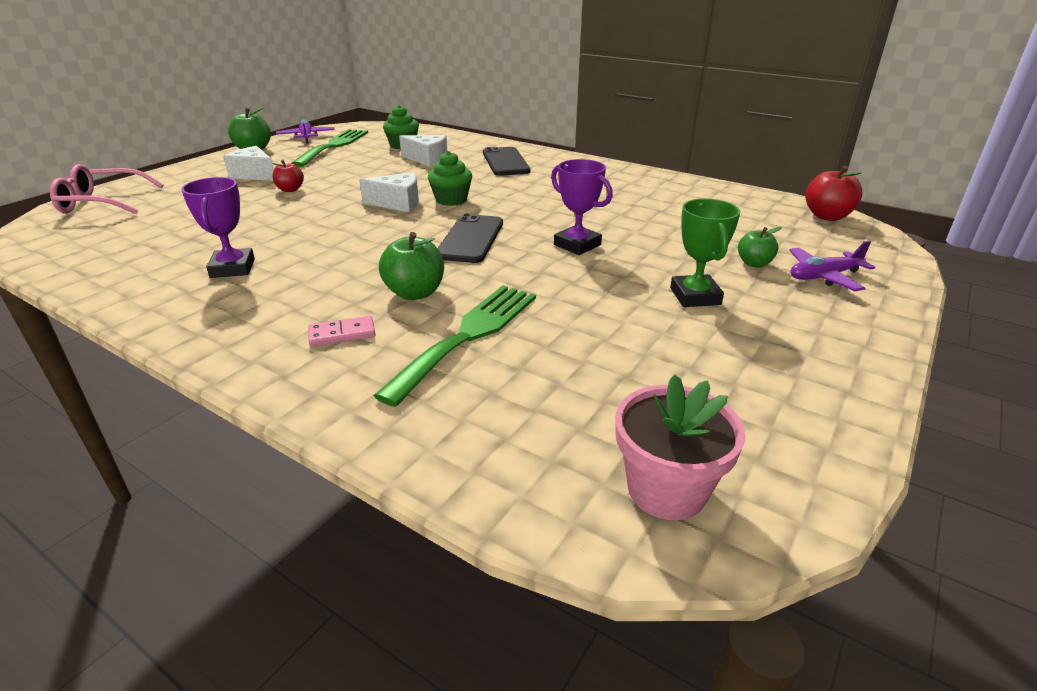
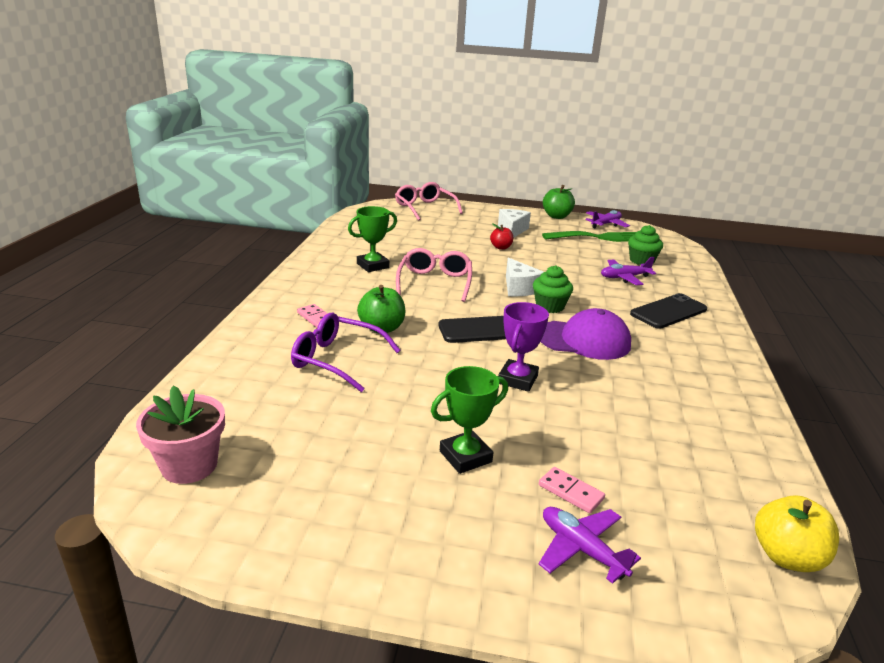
camera: 65 degrees right, 5 degrees down
purple trophy [181,177,255,278] -> green trophy [348,206,397,272]
green fork [373,286,536,407] -> purple glasses [291,313,400,392]
white cheese [399,135,447,167] -> purple plane [601,257,656,285]
green apple [738,227,782,268] -> pink domino [539,467,605,513]
red apple [805,166,863,221] -> yellow apple [755,495,839,572]
none -> pink glasses [396,248,472,302]
none -> purple cap [541,308,631,360]

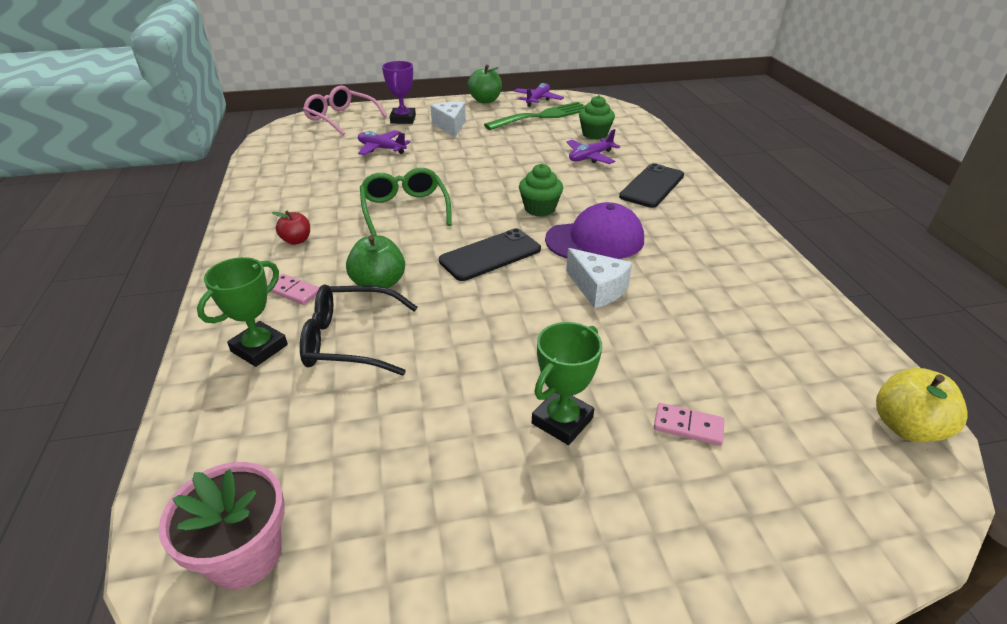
camera: 20 degrees left, 10 degrees up
purple glasses [291,313,400,392] -> black glasses [300,284,418,376]
green trophy [348,206,397,272] -> green trophy moved to [197,257,288,367]
pink glasses [396,248,472,302] -> green glasses [360,168,452,236]
red apple [490,224,513,250] -> red apple moved to [272,210,310,245]
purple trophy [498,302,549,392] -> purple trophy moved to [382,61,416,124]
white cheese [506,257,544,296] -> white cheese moved to [566,248,632,309]
purple plane [539,507,641,584] -> purple plane moved to [358,130,411,155]

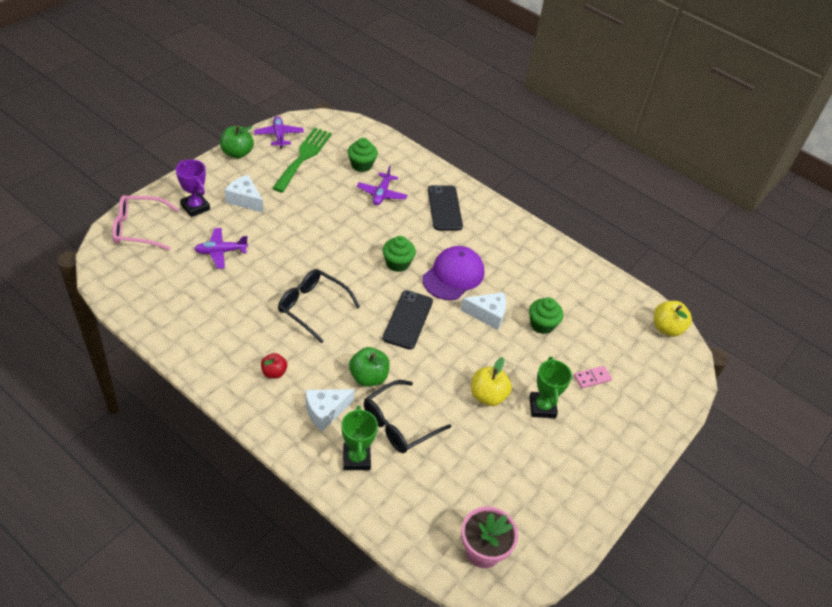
camera: 45 degrees left, 10 degrees up
pink domino [267,274,320,305] -> white cheese [306,389,355,432]
green glasses [360,168,452,236] -> black glasses [278,269,360,343]
none -> yellow apple [471,357,512,406]
none -> green cupcake [529,297,564,334]

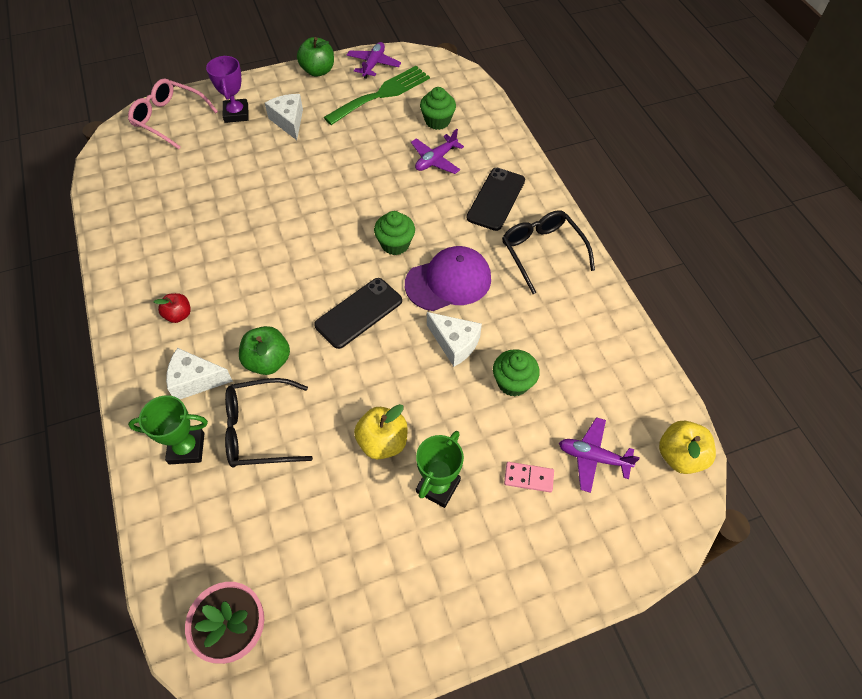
camera: 35 degrees right, 10 degrees up
purple plane [194,228,248,269] -> purple plane moved to [559,417,640,493]
black glasses [278,269,360,343] -> black glasses moved to [502,210,595,294]
green trophy [341,405,378,470] -> green trophy turned 60 degrees clockwise [128,395,208,465]

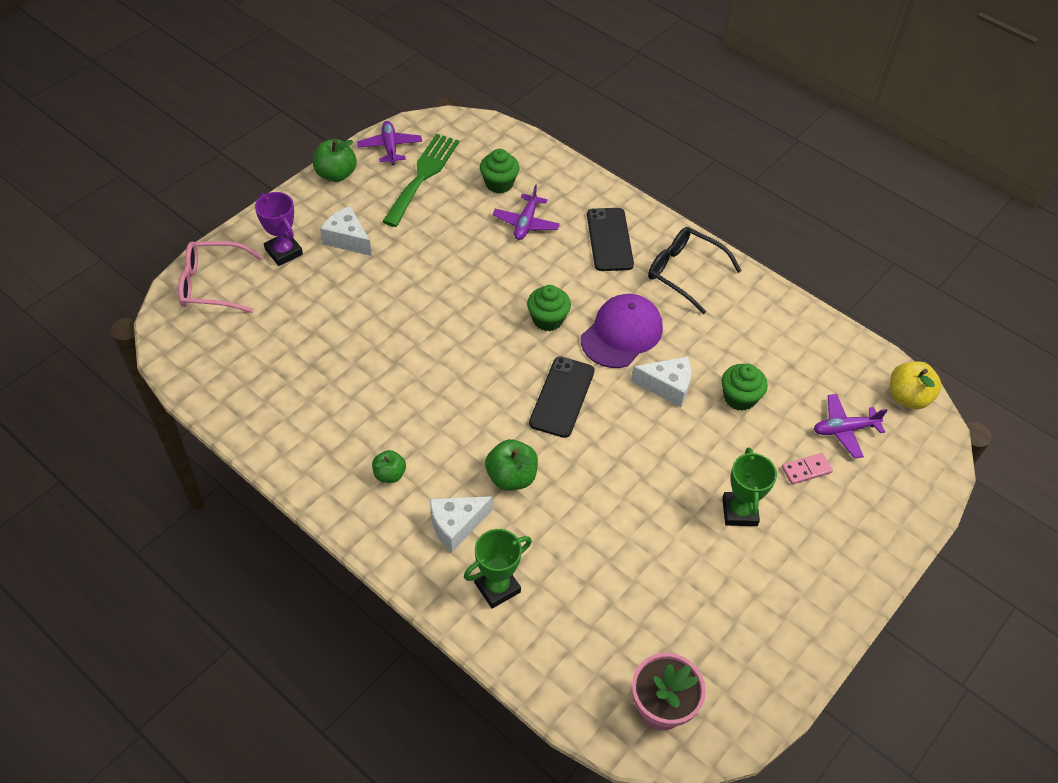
camera: 30 degrees left, 5 degrees down
red apple [154,293,191,323] -> green apple [372,450,406,483]
black glasses [225,378,313,468] -> none
yellow apple [354,404,408,459] -> none

